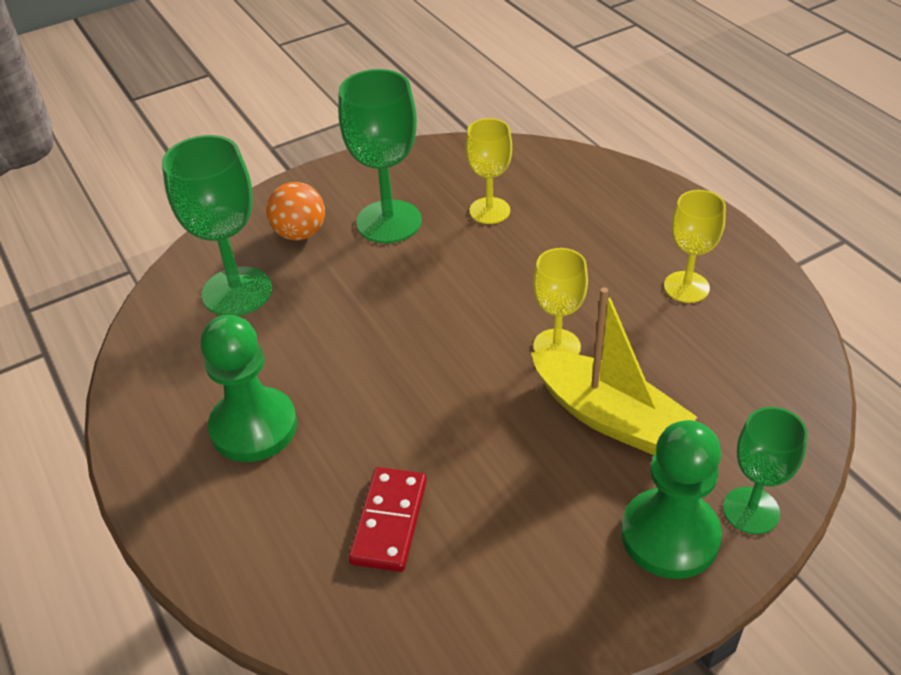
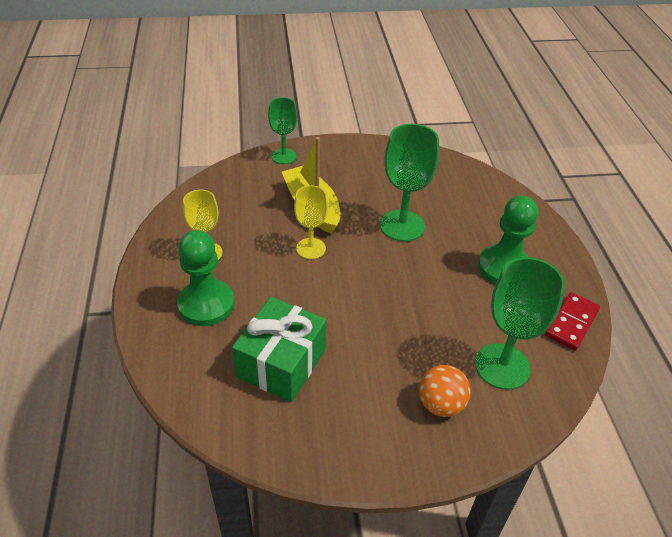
camera: 160 degrees left, 0 degrees up
green goblet [338,69,422,243] -> green goblet moved to [380,124,439,242]
red domino [348,467,427,572] -> red domino moved to [545,292,600,350]
yellow goblet [465,118,512,224] -> green gift [232,297,327,402]
green pawn [621,420,722,579] -> green pawn moved to [177,230,234,326]

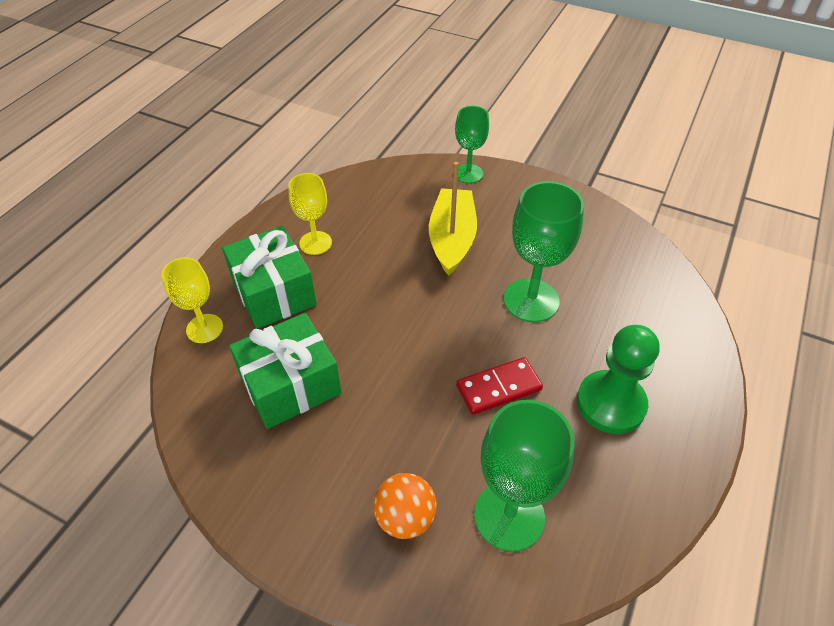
camera: 35 degrees right, 5 degrees up
green pawn [177,230,234,326] -> green gift [222,226,317,329]
yellow goblet [294,185,328,259] -> yellow goblet moved to [161,257,223,343]
red domino [545,292,600,350] -> red domino moved to [456,357,543,415]

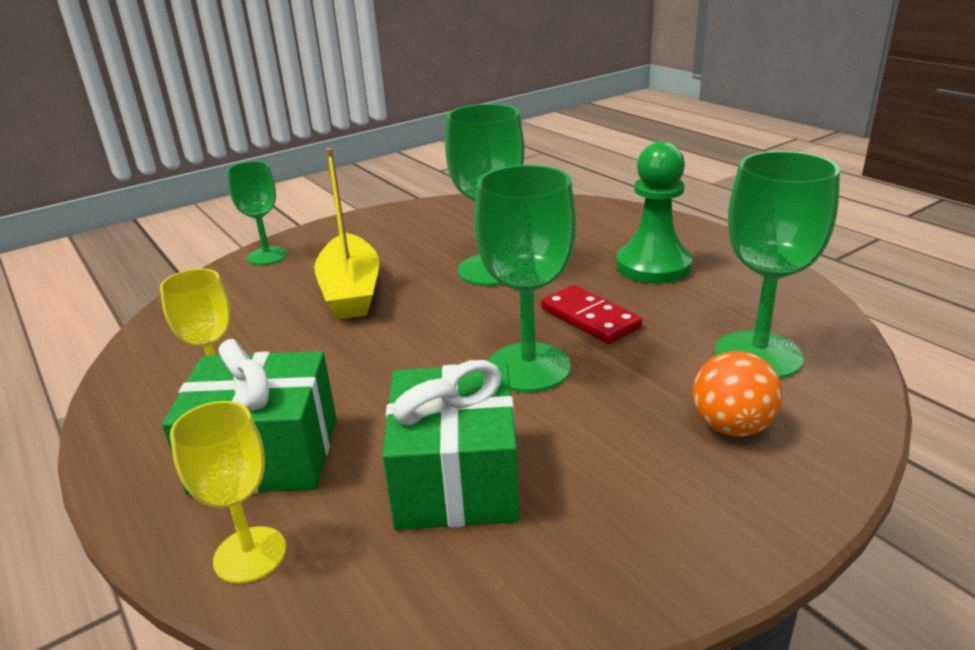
camera: 60 degrees left, 20 degrees down
yellow boat [429,162,477,276] -> yellow boat turned 135 degrees counterclockwise [314,148,379,319]
red domino [456,357,543,415] -> red domino turned 45 degrees counterclockwise [541,285,642,344]
none -> green goblet [474,165,576,392]

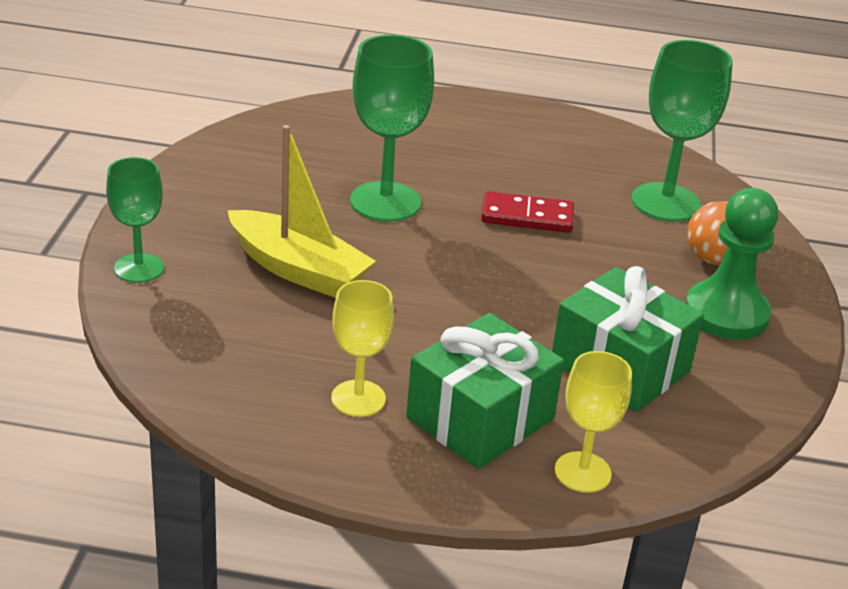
camera: 50 degrees left, 5 degrees up
green goblet [474,165,576,392] -> none
green pawn [616,142,692,284] -> green pawn moved to [685,188,778,340]

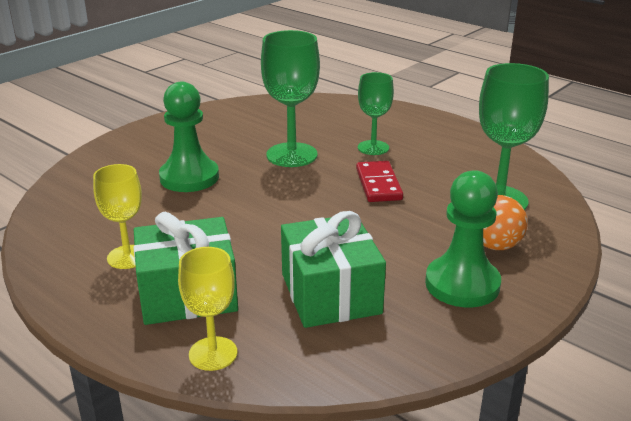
camera: 35 degrees right, 5 degrees down
green goblet [106,157,164,283] -> green goblet moved to [358,72,394,155]
yellow boat [227,125,376,298] -> green pawn [159,81,219,192]
red domino [481,191,574,233] -> red domino turned 45 degrees clockwise [356,161,403,202]

